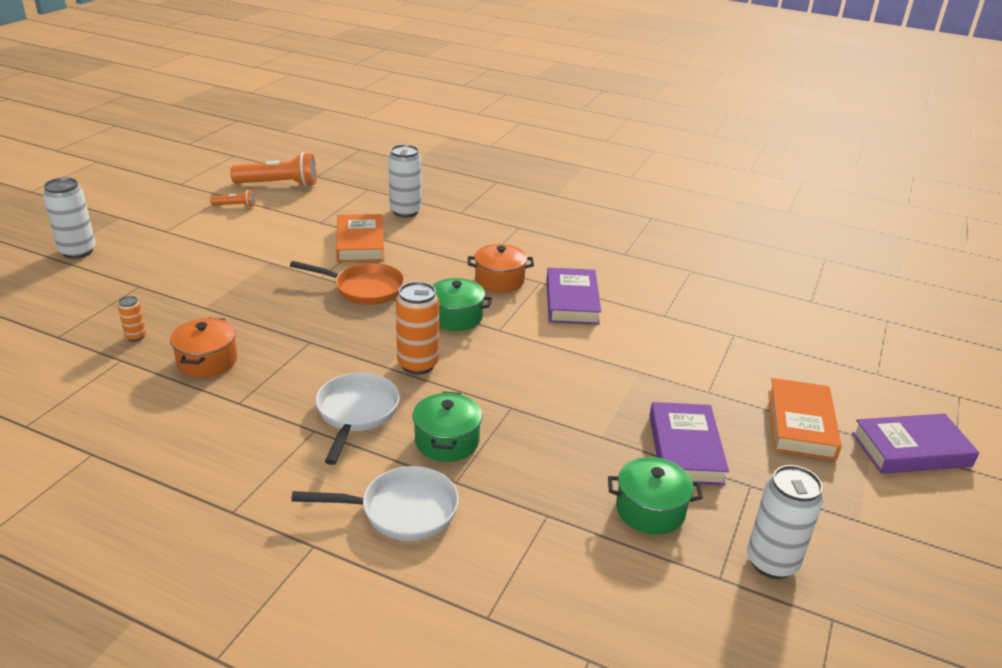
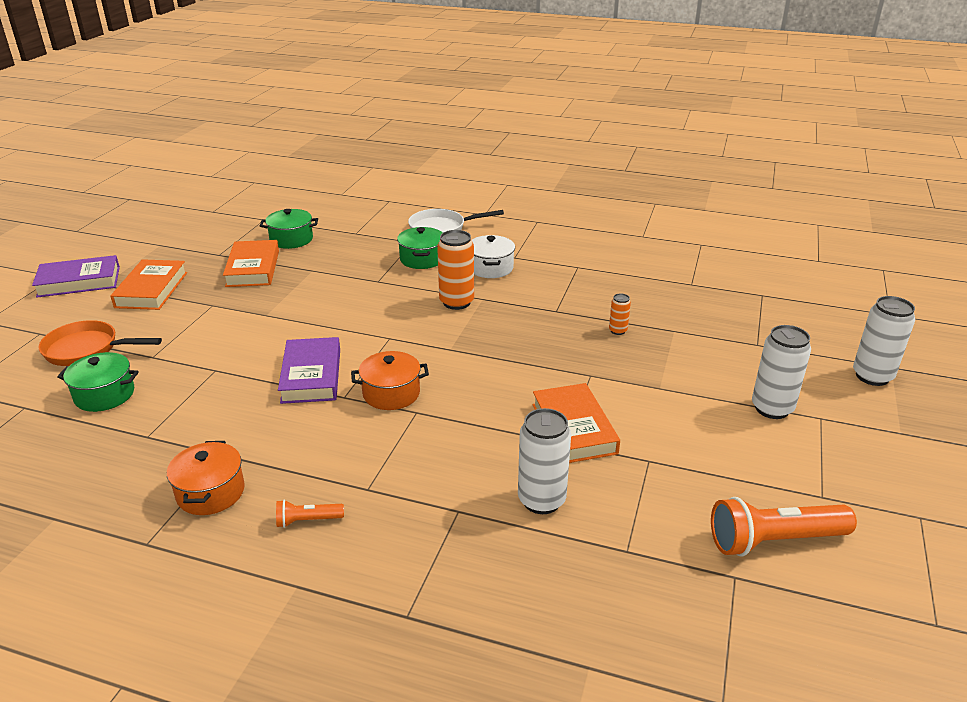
camera: 175 degrees right, 0 degrees up
orange can [118,296,146,341] -> orange can moved to [609,293,631,335]
orange pot [170,318,237,378] -> orange pot moved to [167,441,245,515]
orange flashlight [210,190,256,207] -> orange flashlight moved to [276,500,344,528]
orange pan [290,261,405,305] -> orange pan moved to [38,320,162,366]
white pan [316,372,400,465] -> white pot [472,235,515,278]
green pot [432,278,493,331] -> green pot moved to [57,352,139,412]
purple book [649,402,729,486] -> orange book [223,240,279,287]
white can [747,465,823,579] -> white can moved to [752,325,811,419]

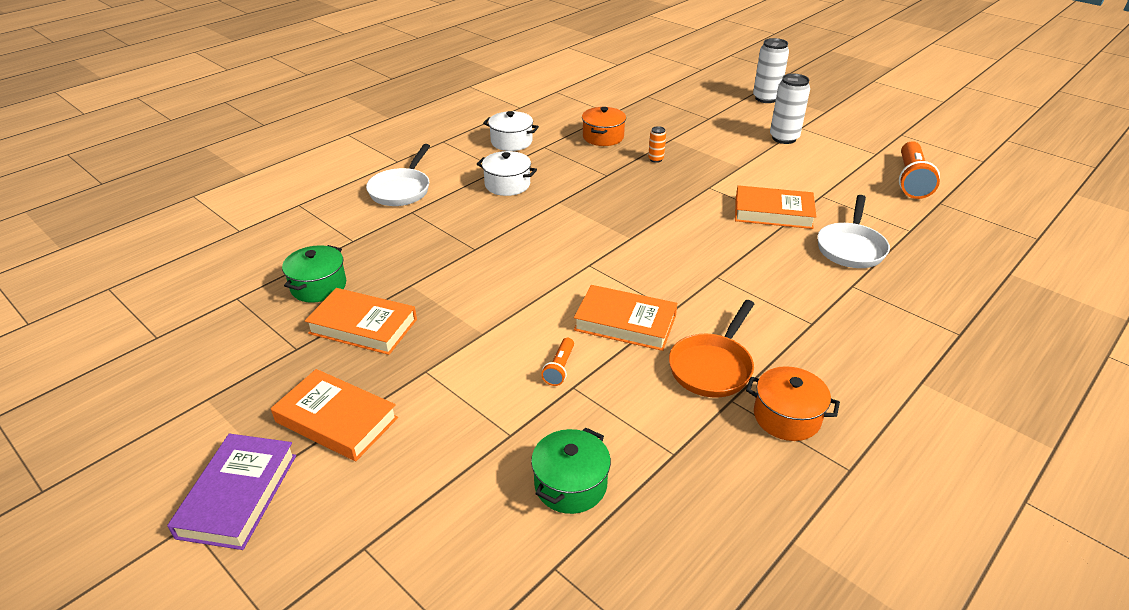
camera: 65 degrees left, 5 degrees up
orange pan [38,320,162,366] -> orange pan moved to [669,300,754,398]
orange flashlight [276,500,344,528] -> orange flashlight moved to [541,338,574,386]
purple book [278,337,340,404] -> orange book [574,285,677,351]
orange pot [351,351,429,410] -> orange pot moved to [582,107,626,146]
green pot [397,227,442,269] -> none
orange can [437,230,474,310] -> none
white can [518,408,571,514] -> white pan [817,195,890,268]
none -> white pot [483,111,539,151]

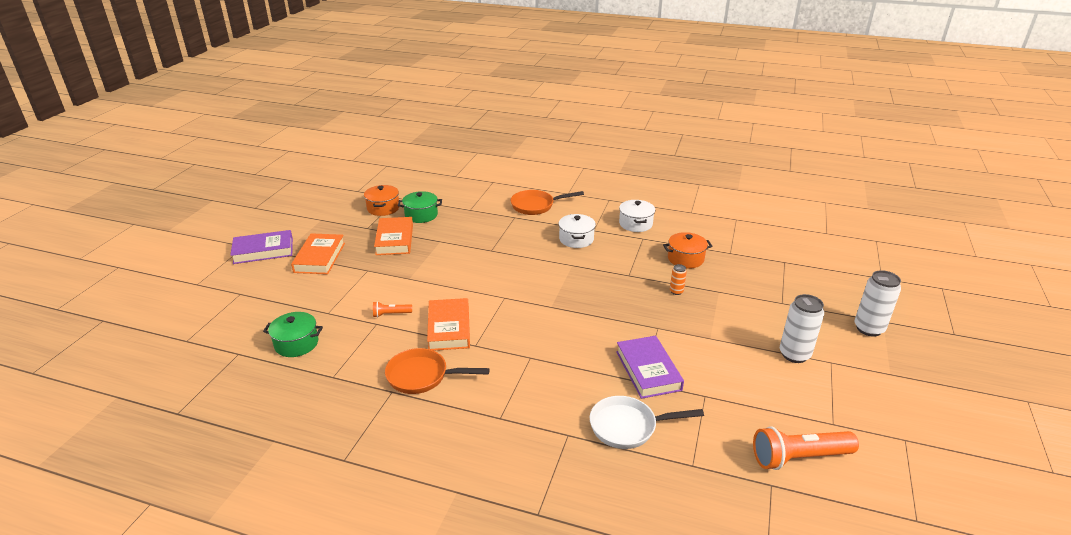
camera: 65 degrees right, 5 degrees down
white pan [366,144,430,206] -> orange pan [511,190,584,215]
orange book [735,185,816,229] -> purple book [616,336,684,399]
orange pot [746,366,840,441] -> orange pot moved to [364,185,399,216]

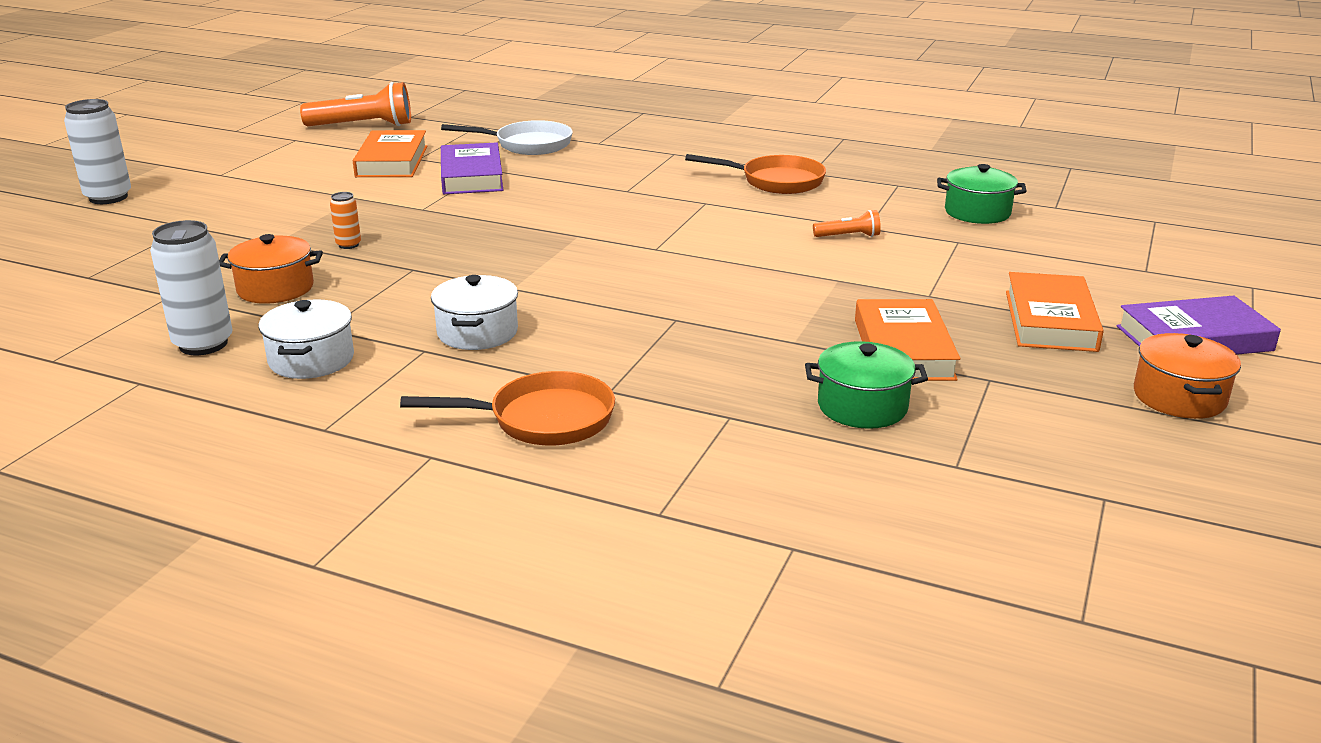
camera: 175 degrees left, 5 degrees down
orange pot [364,185,399,216] -> orange pot moved to [1134,333,1241,419]
orange book [427,298,470,351] -> orange book moved to [353,130,428,177]
white can [780,294,824,363] -> white can moved to [150,220,232,355]

